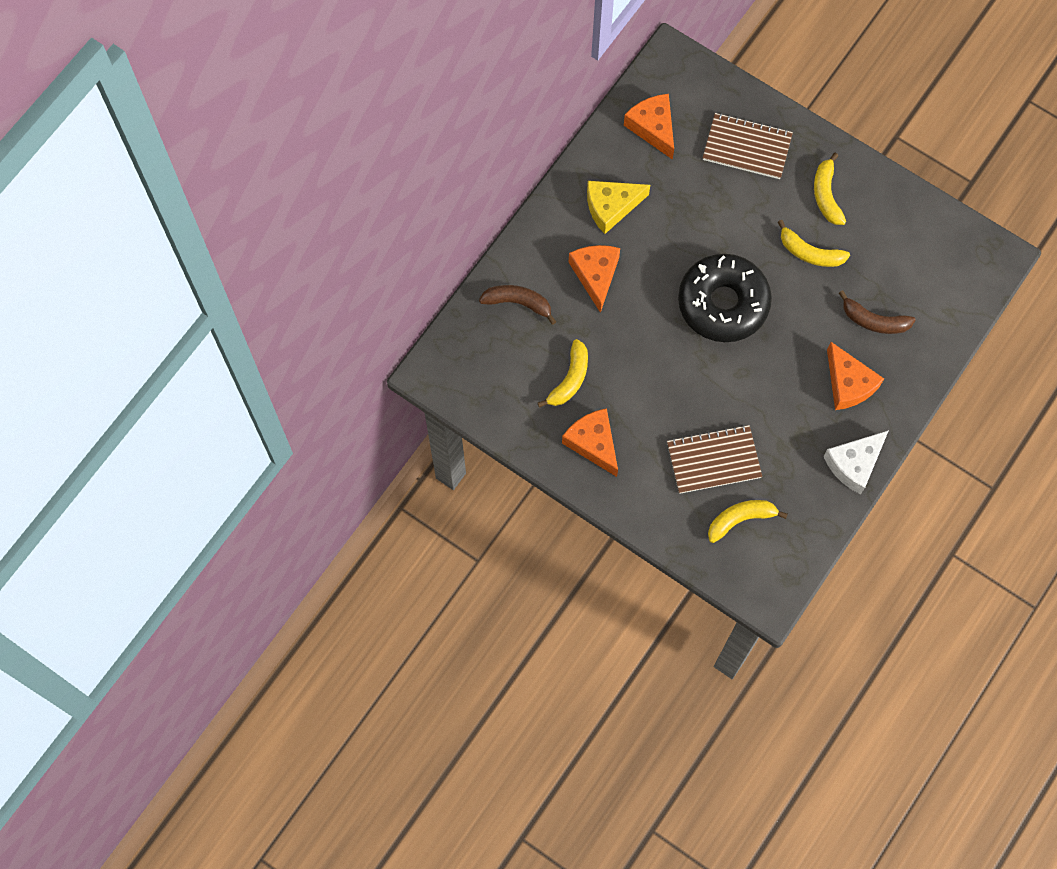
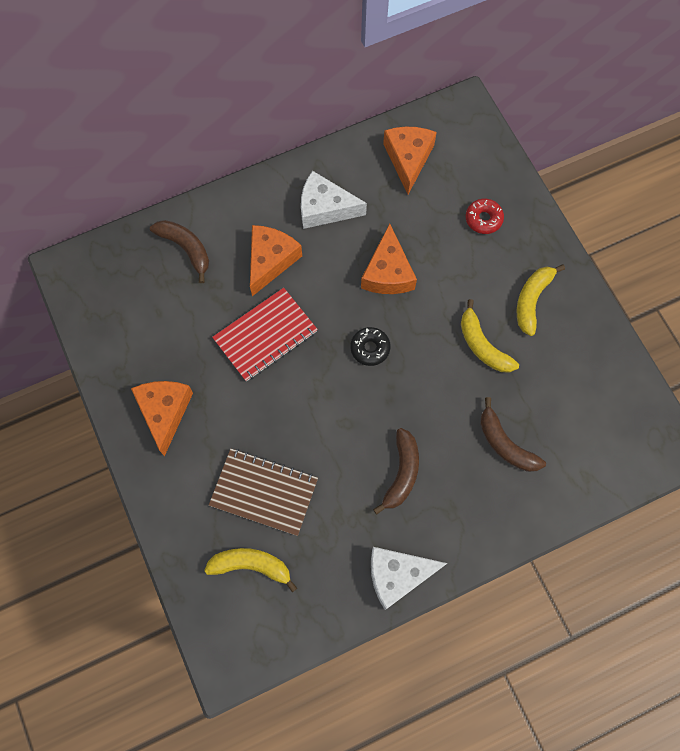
camera: 30 degrees right, 0 degrees up
yellow banana [538,339,588,408] -> none
yellow cheese [587,181,650,234] -> white cheese [301,171,367,229]
black donut [678,254,772,342] -> black donut [350,327,391,366], size x0.40
brown notebook [703,113,793,179] -> red donut [466,199,504,234]
orange cheese [827,342,884,410] -> orange cheese moved to [361,224,417,294]
none -> red notebook [212,288,318,382]
none -> brown banana [373,428,419,514]

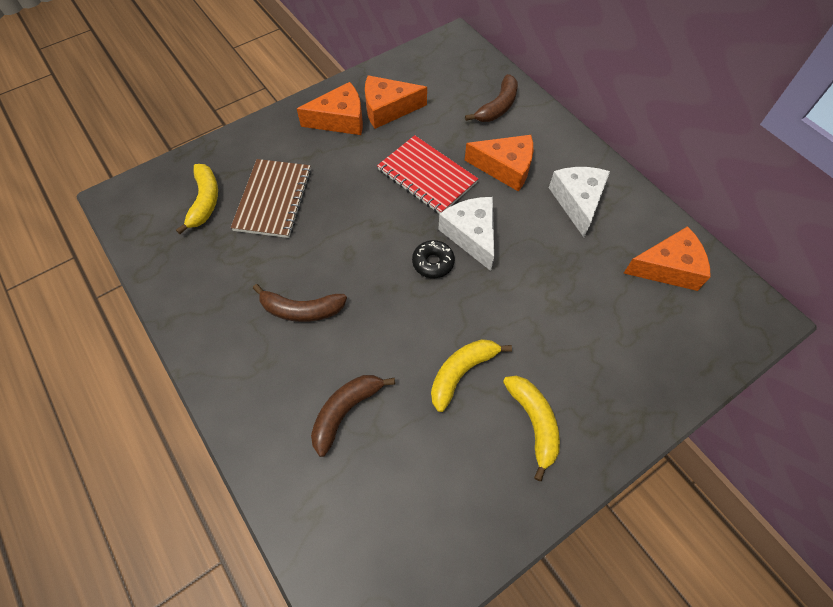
camera: 80 degrees right, 10 degrees down
orange cheese [361,224,417,294] -> orange cheese moved to [365,75,427,129]
white cheese [371,547,447,610] -> white cheese moved to [438,197,494,271]
red donut [466,199,504,234] -> none
yellow banana [517,265,565,336] -> yellow banana turned 60 degrees clockwise [503,376,560,481]

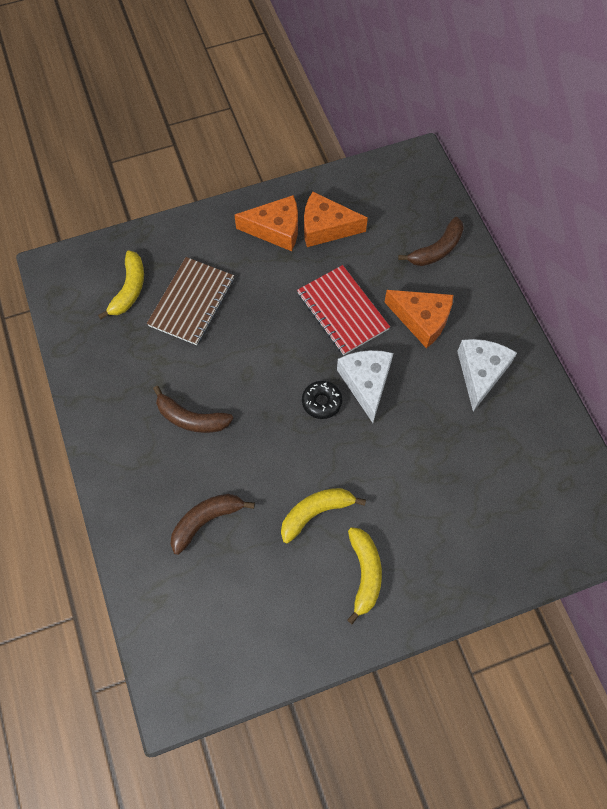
camera: 15 degrees right, 5 degrees up
orange cheese [624,226,711,291] -> none

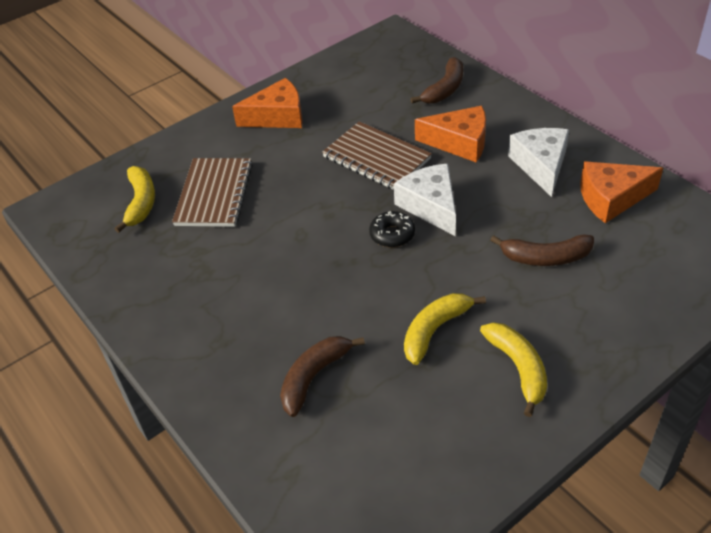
camera: 15 degrees left, 20 degrees down
brown banana [153,386,233,433] -> brown banana moved to [490,234,594,266]
red notebook [297,265,390,355] -> brown notebook [322,121,432,190]
orange cheese [304,192,368,247] -> orange cheese moved to [580,161,663,223]

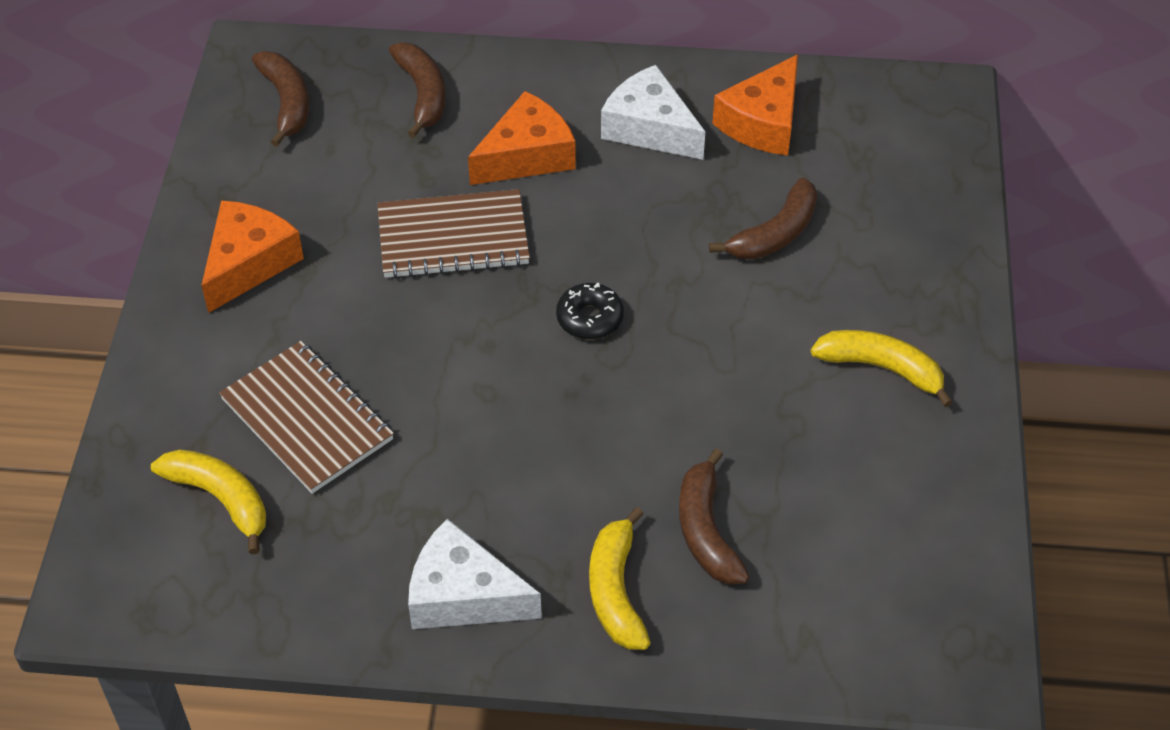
camera: 50 degrees left, 5 degrees up
white cheese [394,164,456,236] -> white cheese moved to [408,519,542,629]
yellow banana [404,293,486,365] -> yellow banana moved to [589,507,651,650]
none -> brown banana [252,51,309,147]

